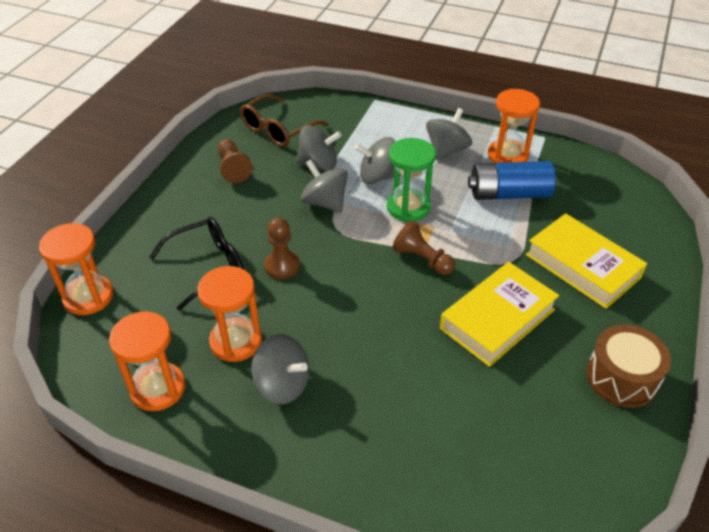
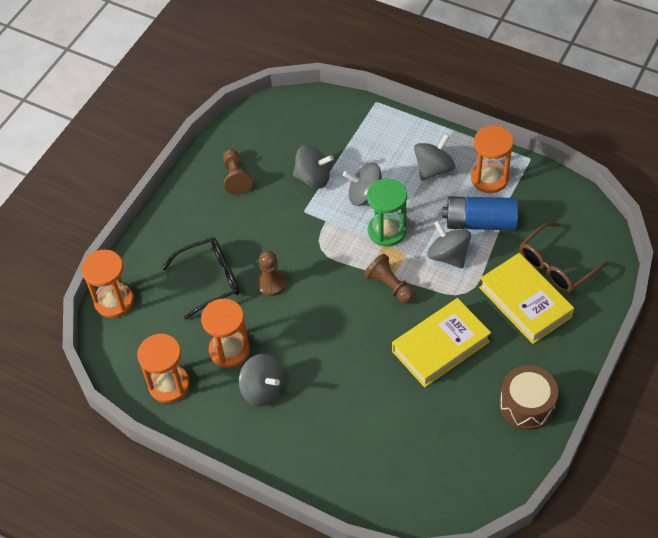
camera: 10 degrees right, 10 degrees up
brown glasses [240,94,328,147] -> brown glasses moved to [519,222,609,293]
grey spinning top [301,159,348,213] -> grey spinning top moved to [427,220,471,269]

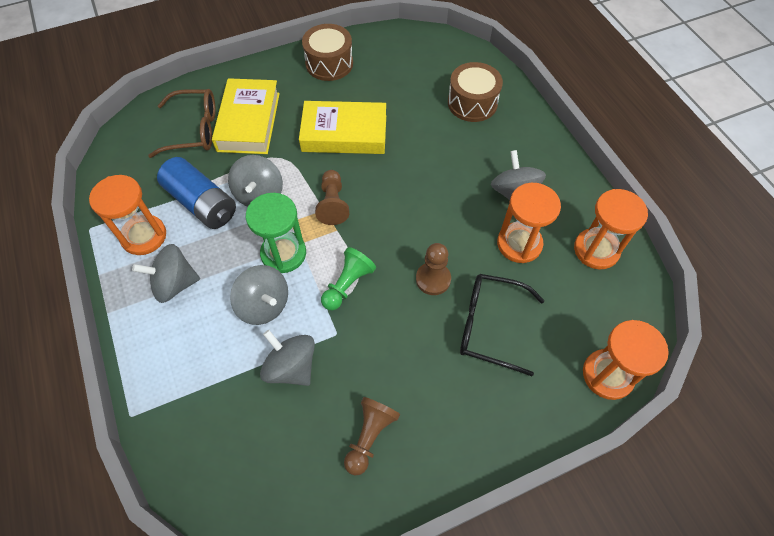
camera: 145 degrees left, 5 degrees up
none -> green pawn [321,247,376,310]
none -> brown drum [448,62,503,122]

